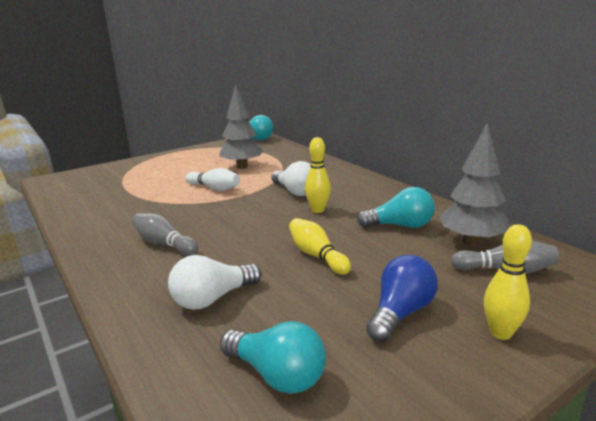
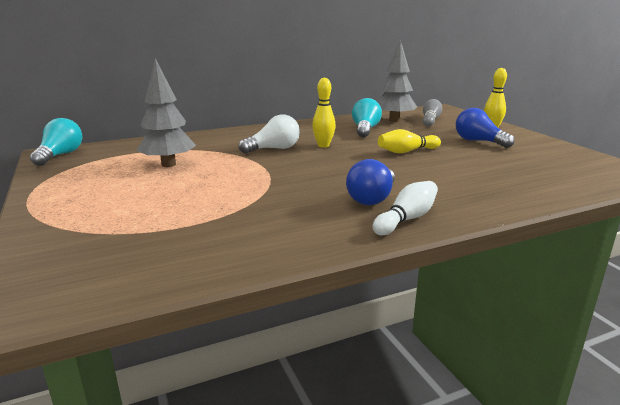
camera: 80 degrees left, 0 degrees up
grey bowling pin [132,213,198,255] -> blue light bulb [346,159,395,205]
white light bulb [168,255,261,310] -> none
white bowling pin [186,168,240,191] -> white bowling pin moved to [373,181,438,235]
turquoise light bulb [220,321,326,394] -> none

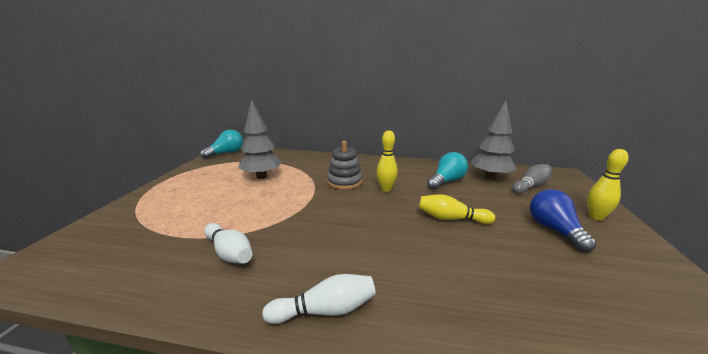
camera: 35 degrees right, 0 degrees up
white light bulb [239,114,300,154] -> grey stacking toy [327,141,362,190]
blue light bulb [346,159,395,205] -> none
none -> white bowling pin [204,223,253,263]

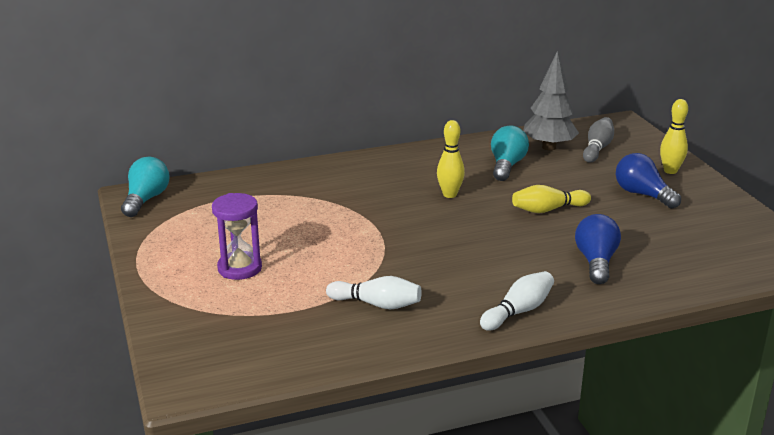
camera: 30 degrees left, 5 degrees up
grey tree [238,100,282,179] -> none
grey stacking toy [327,141,362,190] -> none
none -> purple hourglass [212,193,262,280]
none -> blue light bulb [575,214,621,284]

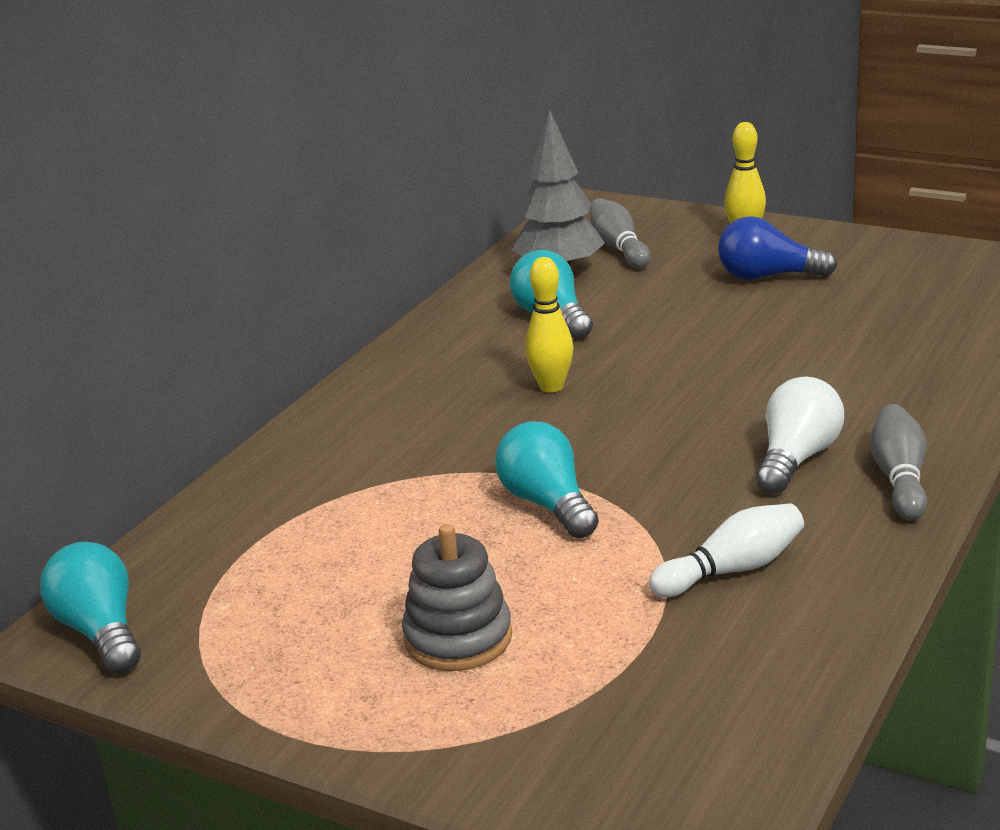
camera: 40 degrees left, 0 degrees up
purple hourglass [212,193,262,280] -> grey stacking toy [402,524,512,671]
white bowling pin [480,271,554,331] -> grey bowling pin [870,404,927,520]
yellow bowling pin [512,185,591,213] -> none
blue light bulb [575,214,621,284] -> none
none -> turquoise light bulb [495,421,599,538]
none -> white light bulb [756,377,844,494]

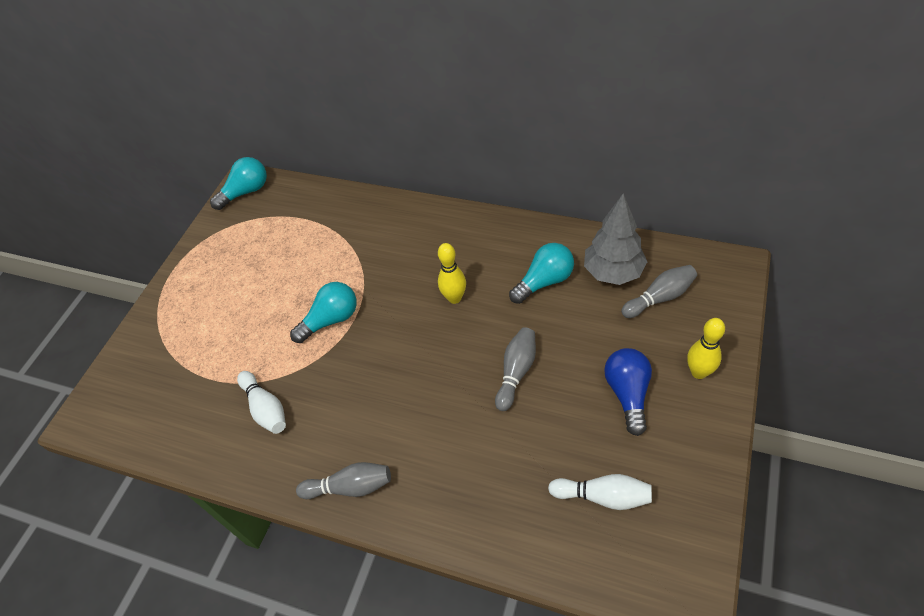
camera: 85 degrees right, 25 degrees up
grey stacking toy [402,524,512,671] -> none
white light bulb [756,377,844,494] -> none
none -> grey bowling pin [495,327,536,411]
none -> white bowling pin [548,474,652,510]

